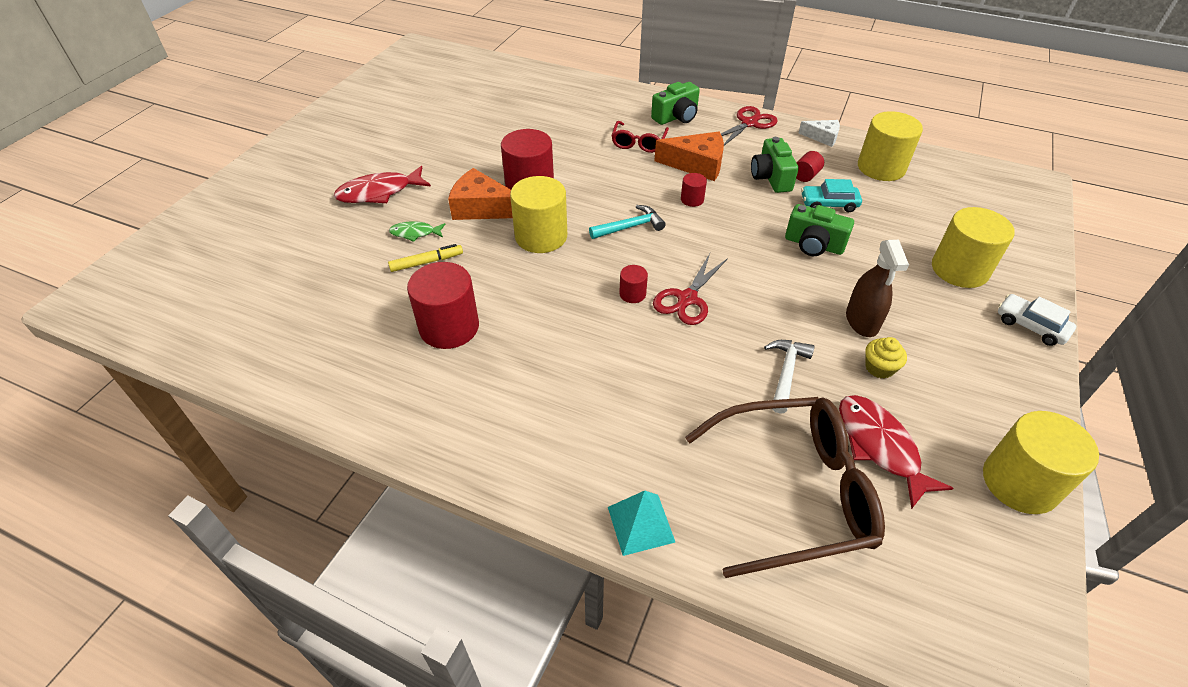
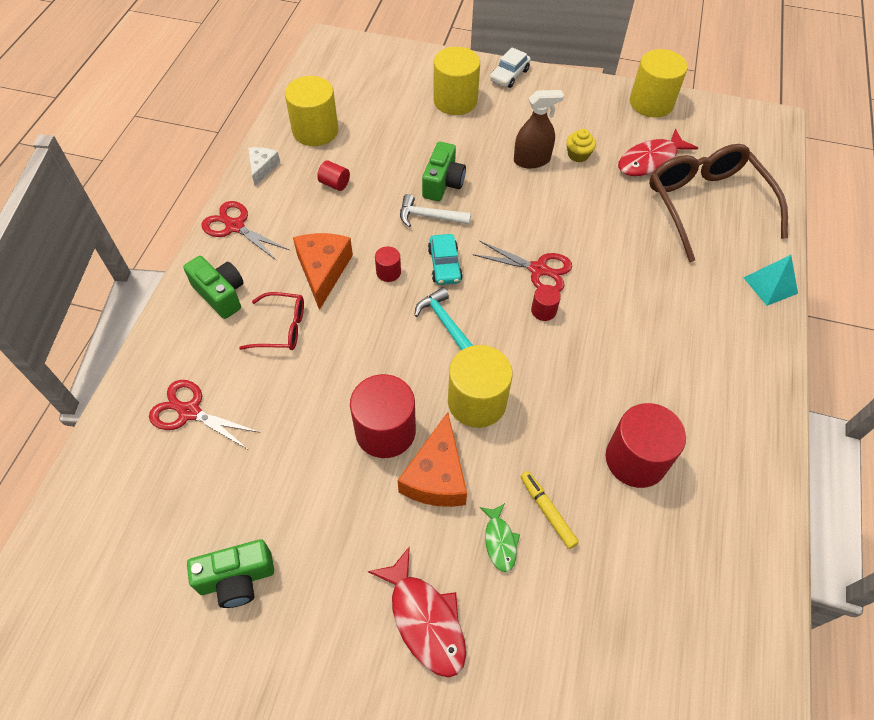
camera: 100 degrees left, 10 degrees up
green camera [751,137,799,193] -> green camera moved to [187,539,274,608]
white hammer [764,340,815,414] -> white hammer moved to [400,194,471,227]
turquoise car [801,179,862,212] -> turquoise car moved to [428,234,463,285]
none -> red scissors [149,380,260,449]

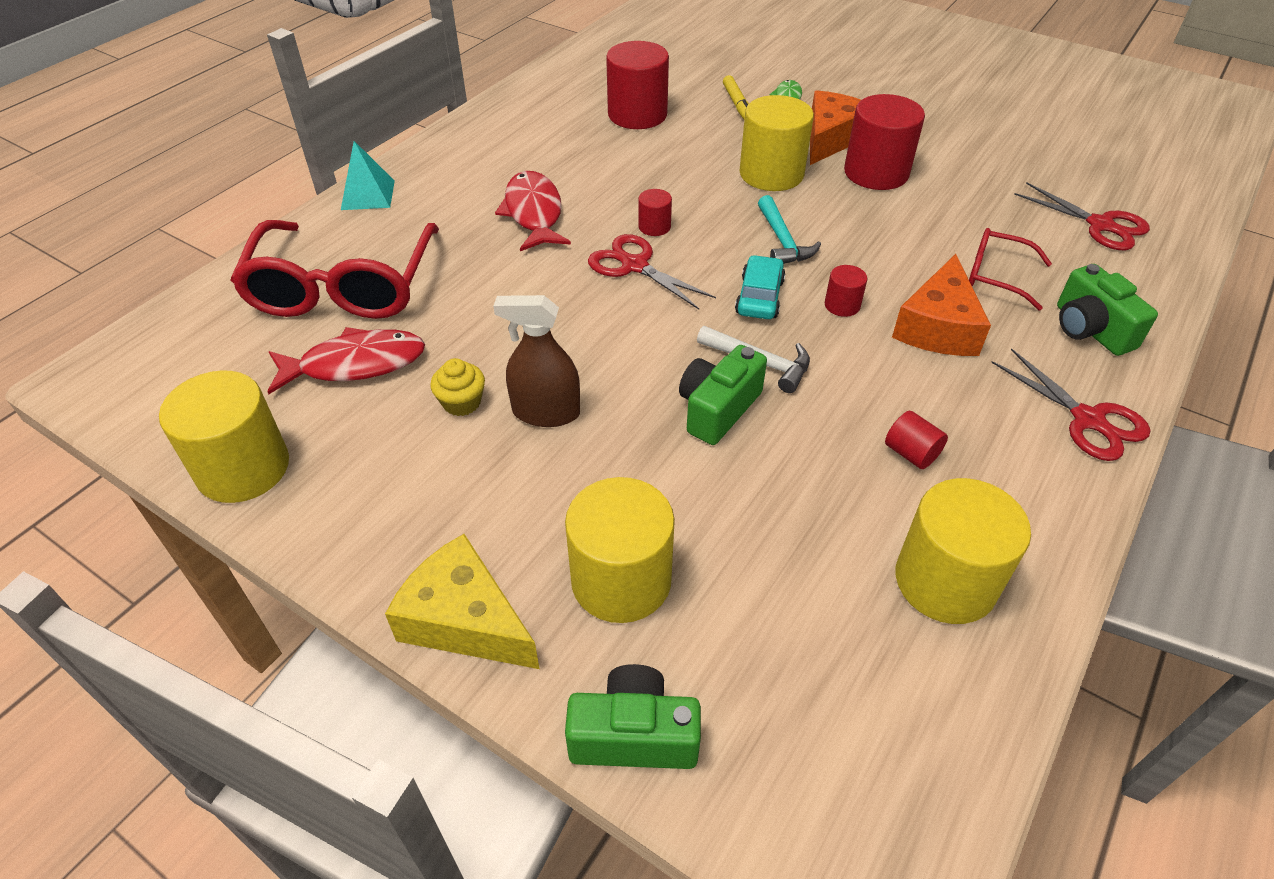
camera: 160 degrees left, 10 degrees down
green camera [187,539,274,608] -> green camera moved to [565,664,701,769]
white cheese [248,147,280,186] -> none
red fish [368,546,466,678] -> red fish moved to [495,171,571,251]
white car [490,47,531,88] -> yellow cheese [385,534,539,669]
brown glasses [649,144,788,262] -> red glasses [231,220,439,319]

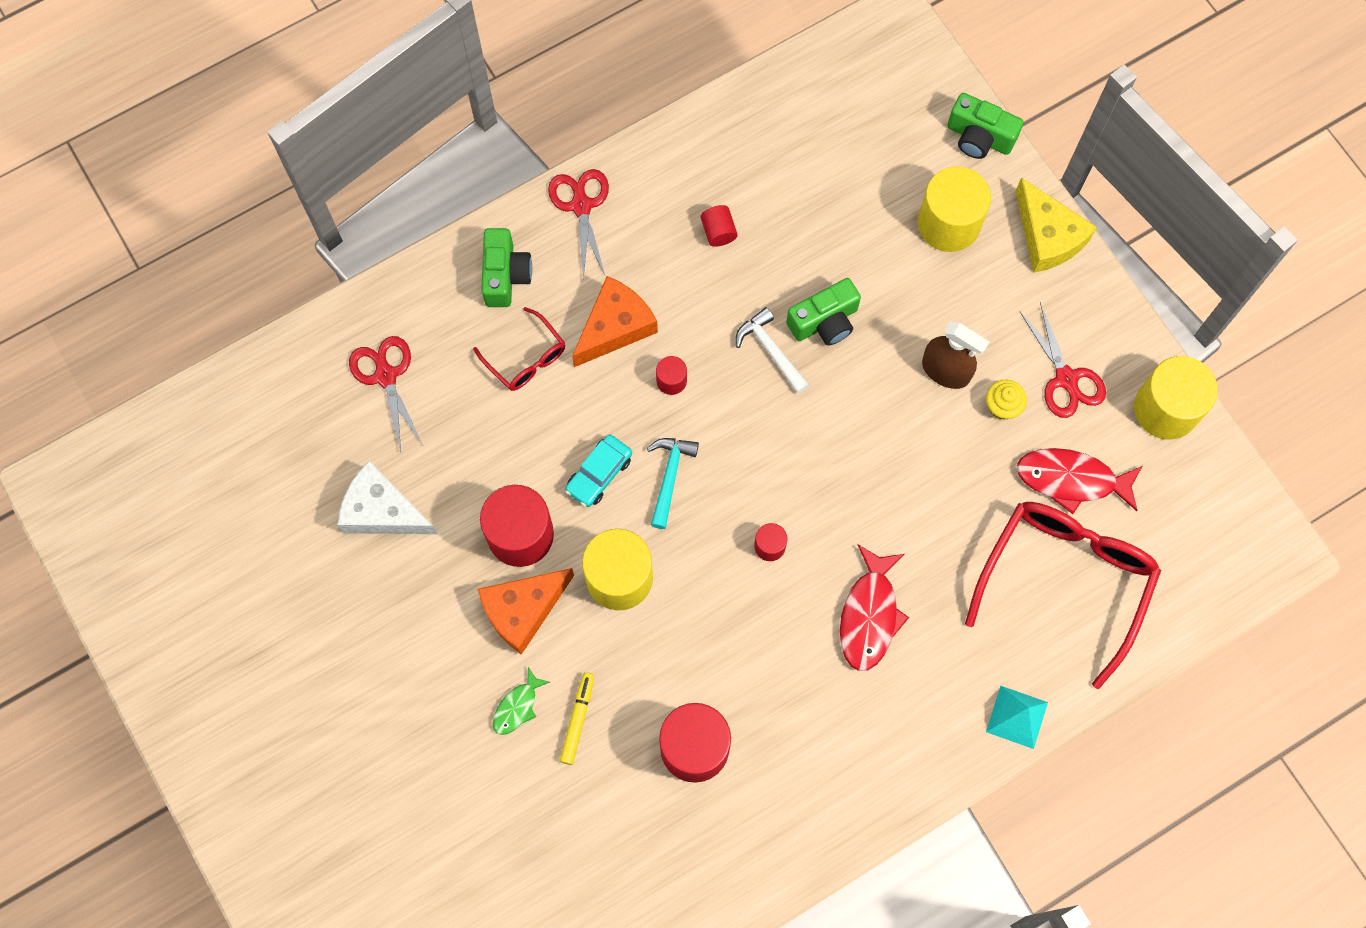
camera: 155 degrees left, 25 degrees up
red scissors [588,234,716,310] -> red scissors moved to [1019,302,1106,418]
turquoise car [735,255,786,319] -> turquoise car moved to [565,435,632,507]
yellow cylinder [895,478,1031,624] -> none
none -> white cheese [337,461,437,534]

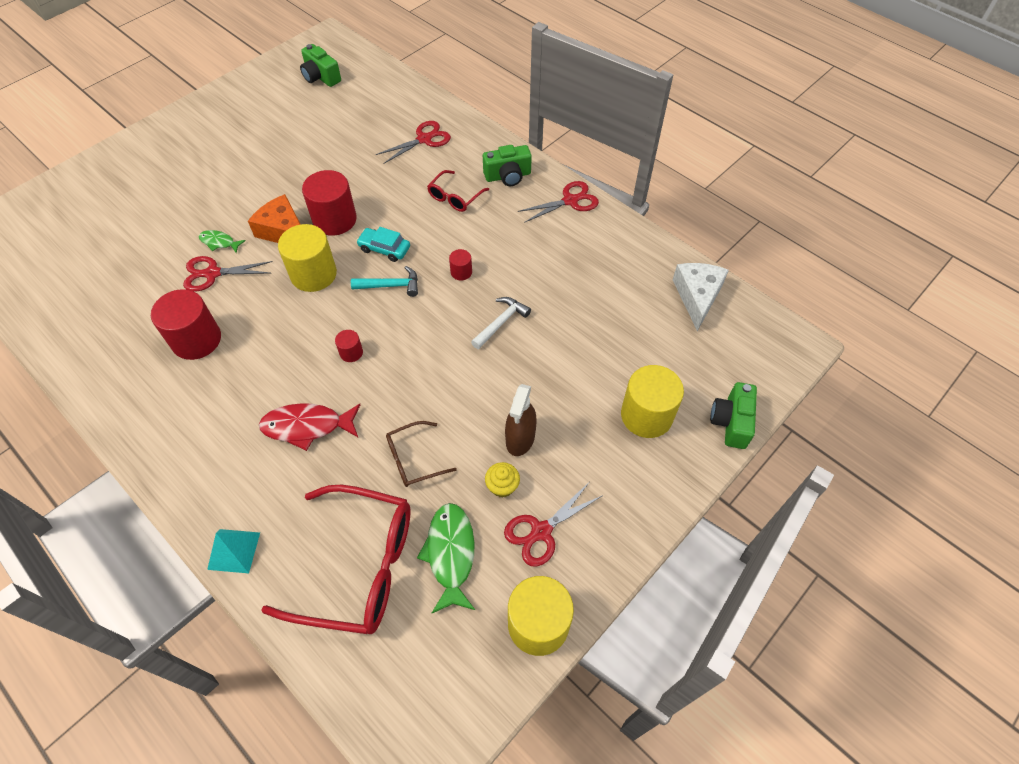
camera: 75 degrees right, 15 degrees down
white cheese [337,461,437,534] -> white cheese moved to [673,263,729,331]
yellow marker [560,672,594,765] -> red scissors [183,256,273,292]
orange cheese [572,276,658,367] -> none
red cylinder [701,205,738,247] -> none
green camera [786,278,861,346] -> green camera moved to [300,44,341,87]
yellow cheese [1015,178,1097,273] -> none
red fish [1017,448,1142,514] -> green fish [417,503,475,613]
none -> brown glasses [386,421,457,487]

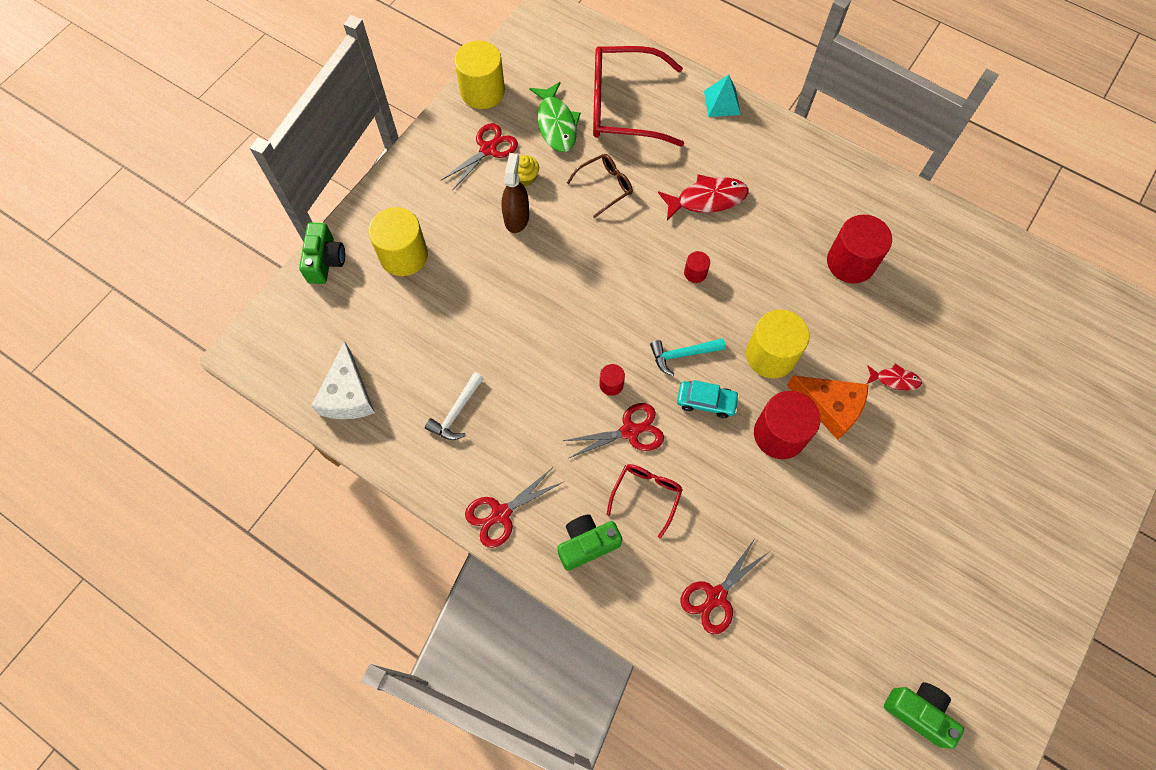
camera: 170 degrees right, 10 degrees up
red scissors [183,256,273,292] -> red scissors moved to [563,403,664,458]
green fish [199,230,246,253] -> red fish [867,364,922,391]
white hammer [471,297,531,349] -> white hammer moved to [425,372,484,440]

